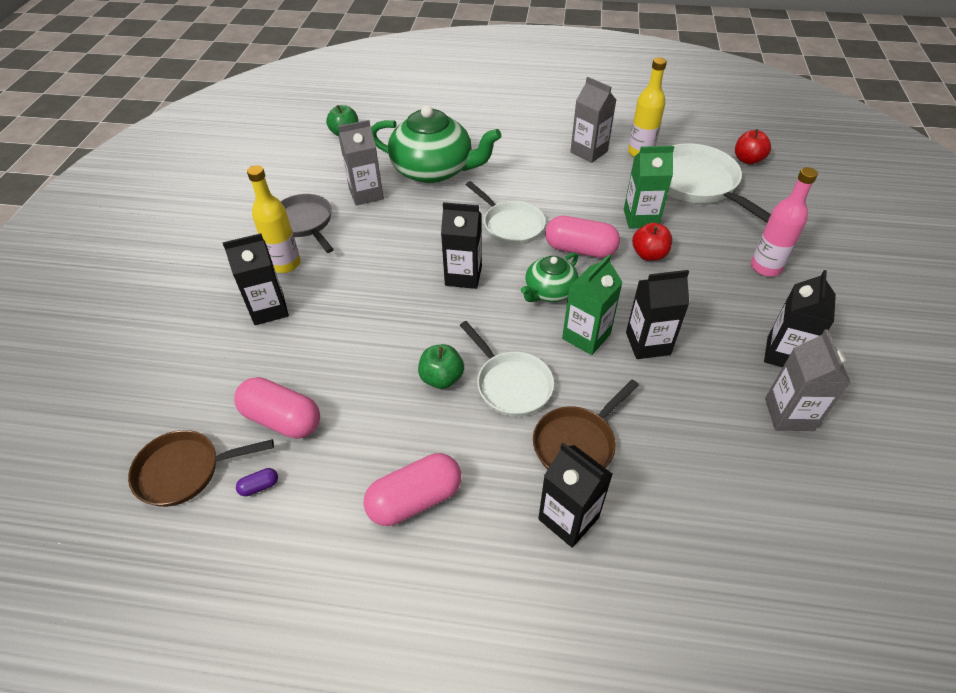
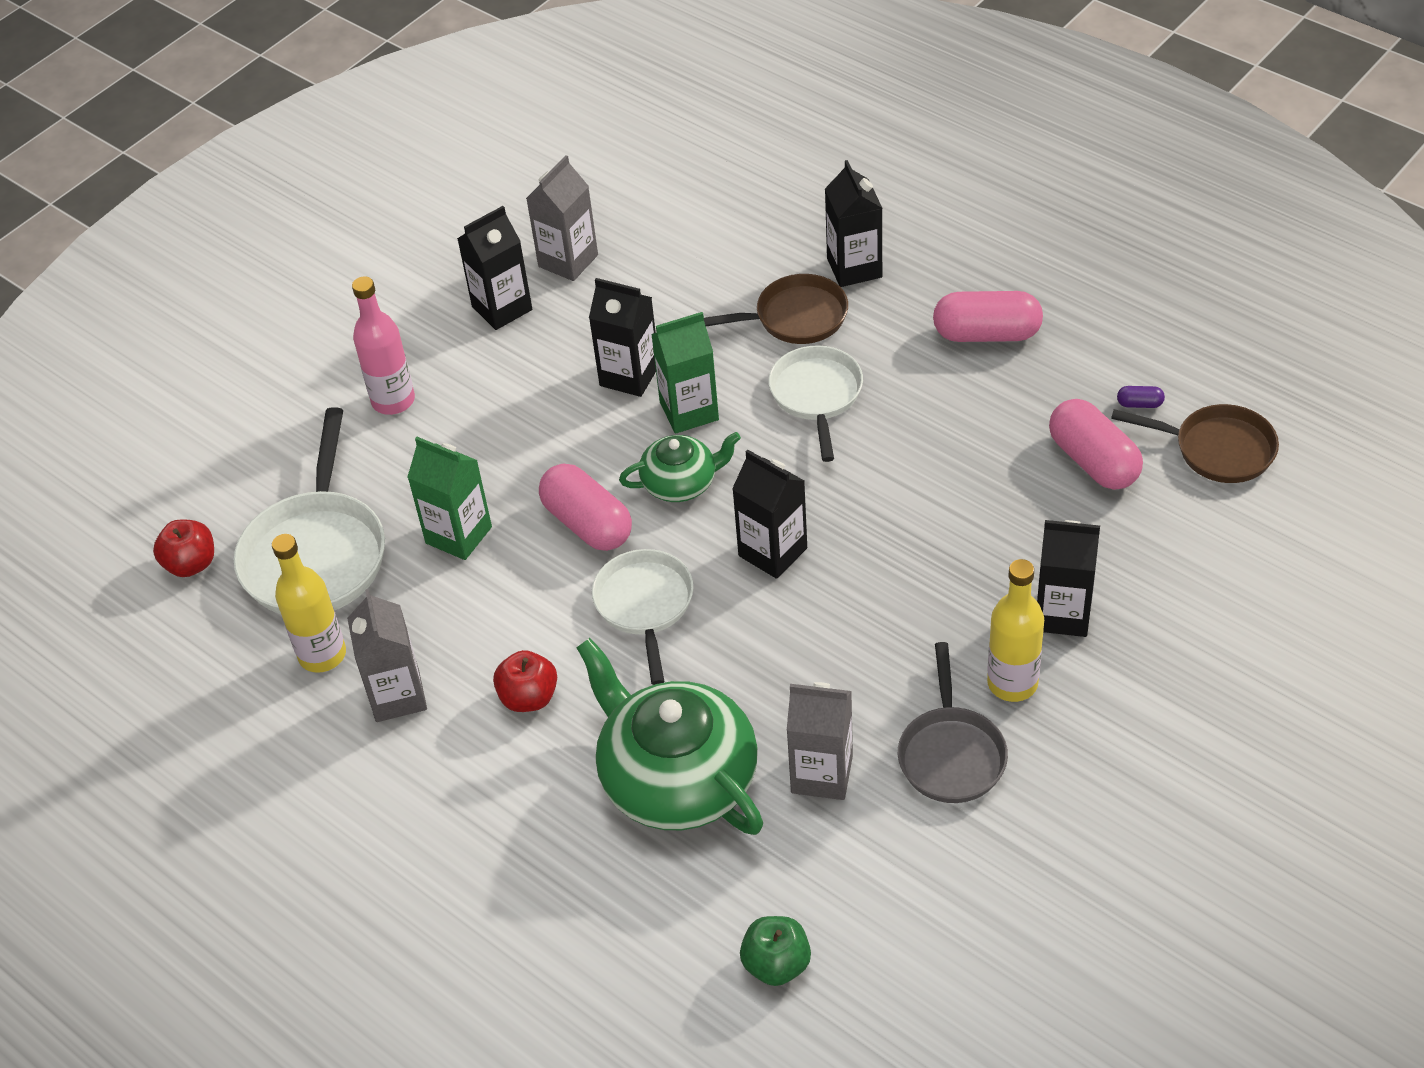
camera: 145 degrees left, 0 degrees up
green apple [418,344,464,389] -> none
red apple [632,222,672,261] -> red apple moved to [493,650,557,712]

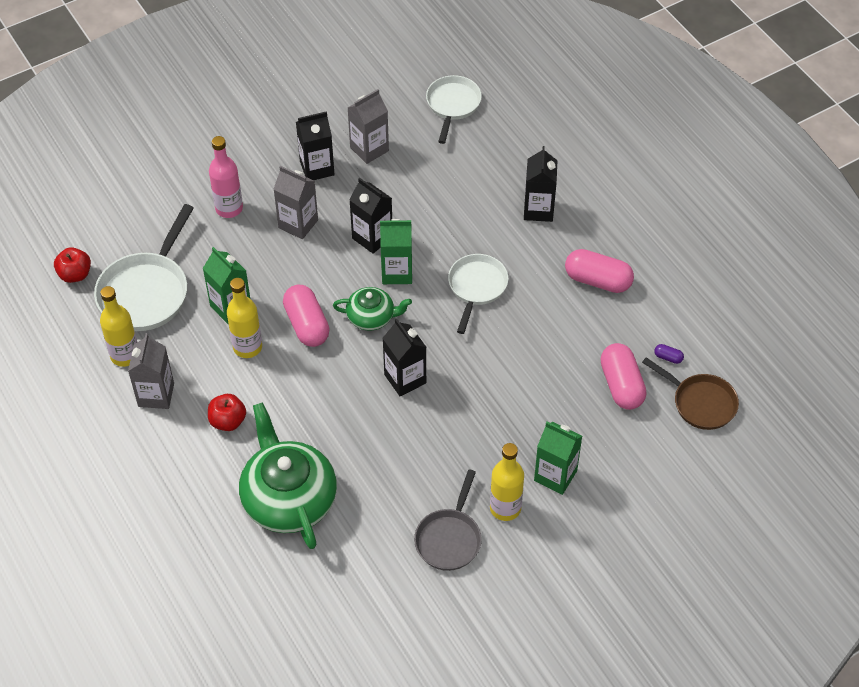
camera: 15 degrees right, 5 degrees up
white pan [592,549,694,685] -> white pan moved to [426,75,482,144]
brown pan [704,274,848,344] -> none
green apple [740,916,811,986] -> none
grey carton [787,682,853,800] -> grey carton moved to [273,166,318,239]
black carton [1037,520,1100,637] -> green carton [534,422,582,495]
none -> yellow bottle [227,278,262,358]

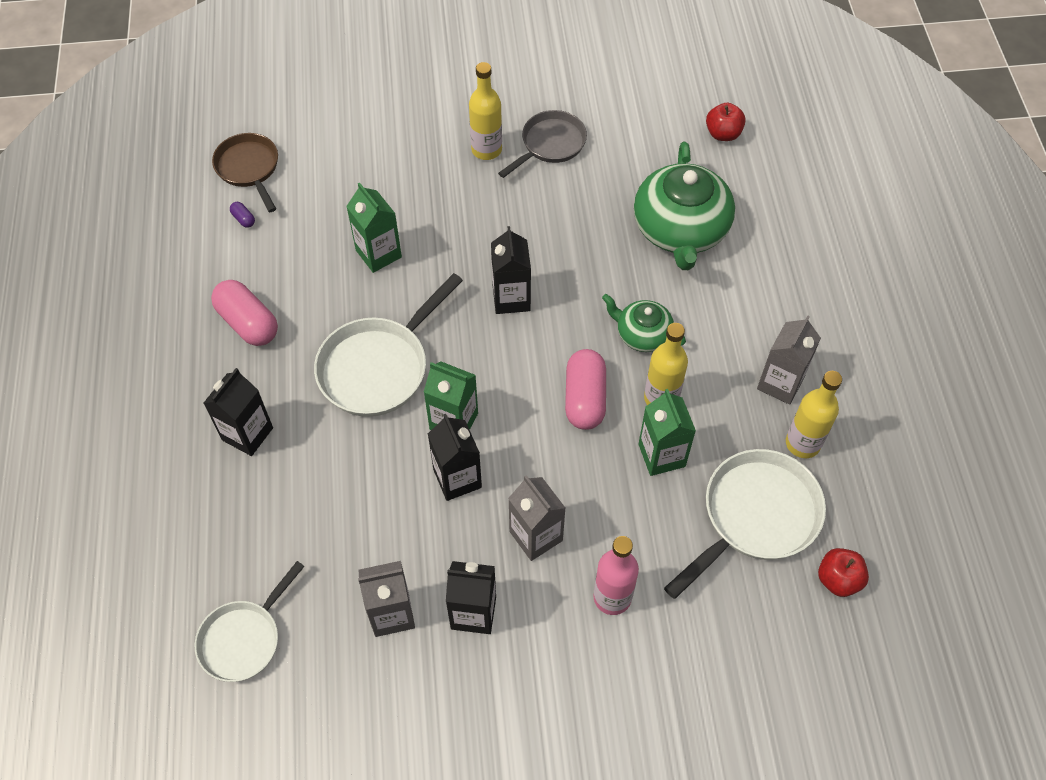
camera: 155 degrees left, 5 degrees up
red apple [208,394,246,431] -> red apple moved to [706,103,746,141]
green teapot [333,287,412,331] -> green teapot moved to [602,294,686,352]
white pan [448,254,509,334] -> white pan [314,273,463,417], size x1.52
green carton [534,422,582,495] -> green carton moved to [346,182,402,273]
pink capsule [600,343,647,410] -> none

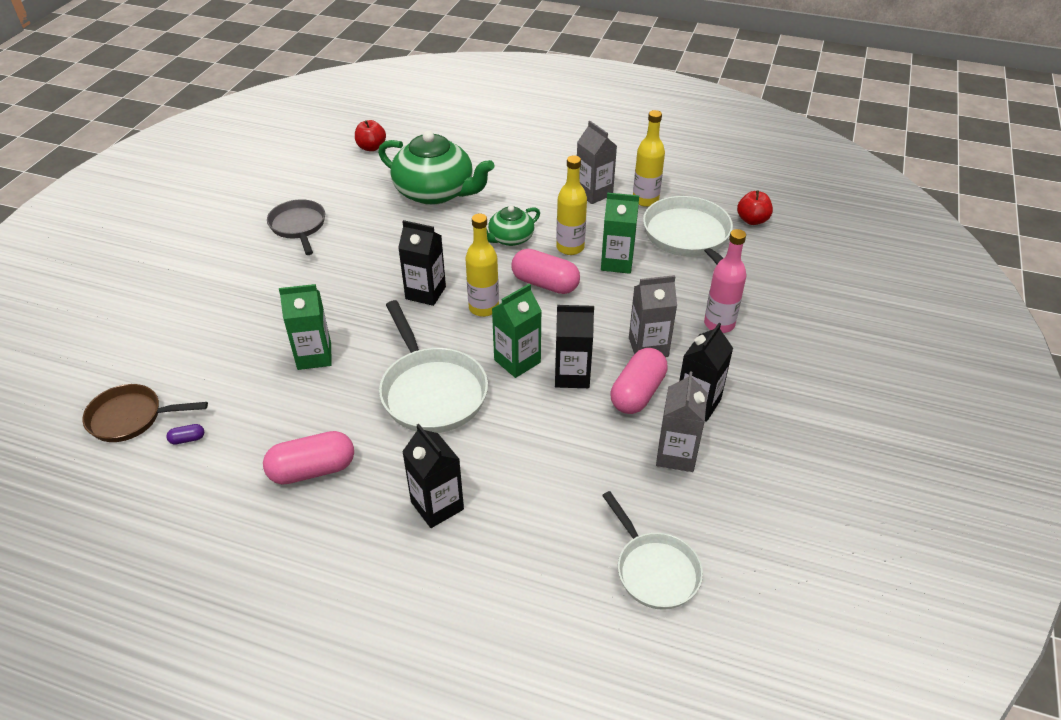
camera: 65 degrees left, 15 degrees down
yellow bottle [469,62,502,160] -> yellow bottle moved to [465,214,499,317]
none -> pink capsule [611,348,668,414]

